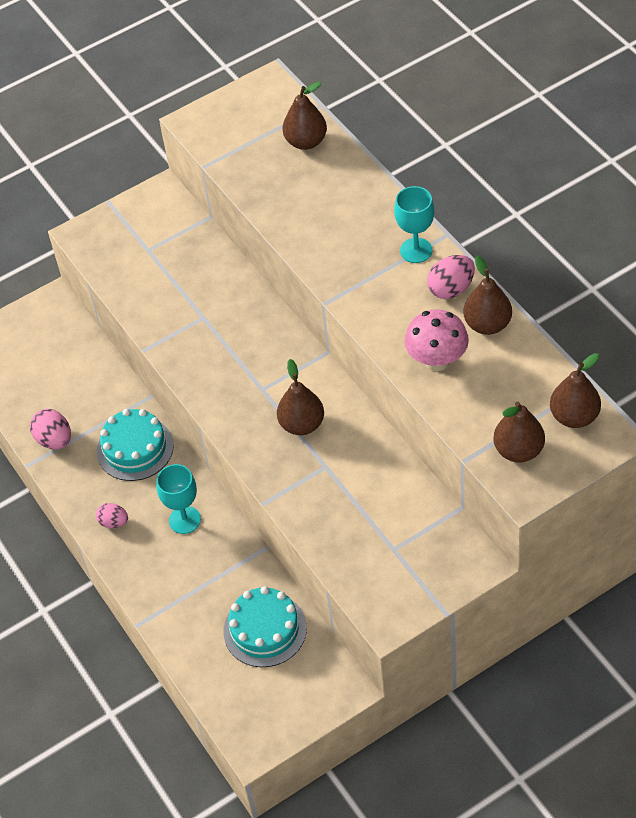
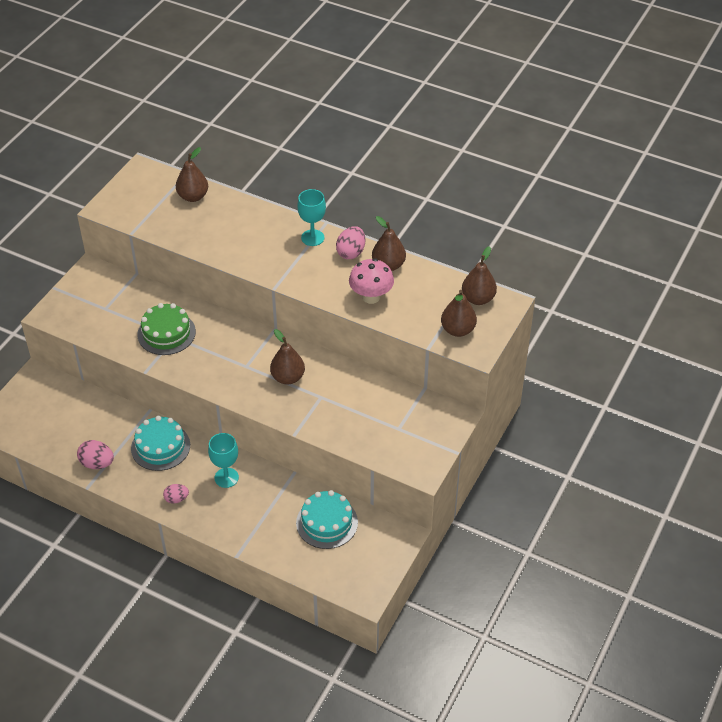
camera: 35 degrees left, 5 degrees down
none -> green cake [137,303,196,355]

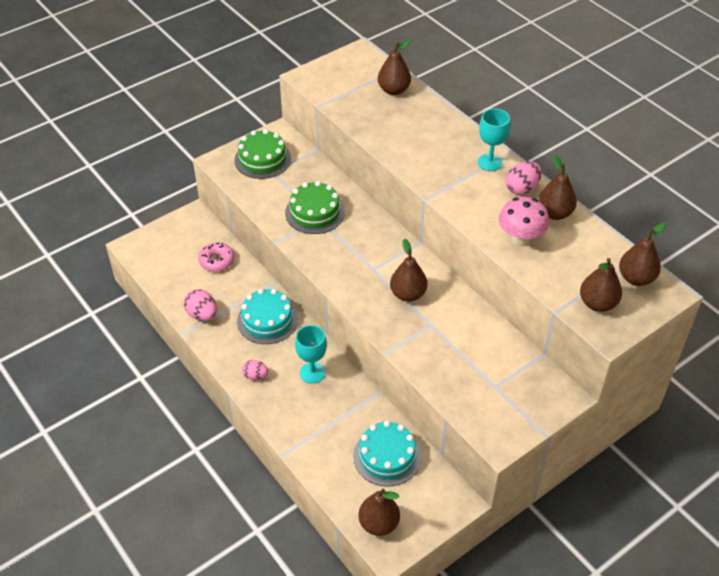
camera: 25 degrees right, 0 degrees up
none -> pink donut [198,243,234,272]
none -> green cake [234,129,291,179]
none -> brown pear [358,489,400,536]

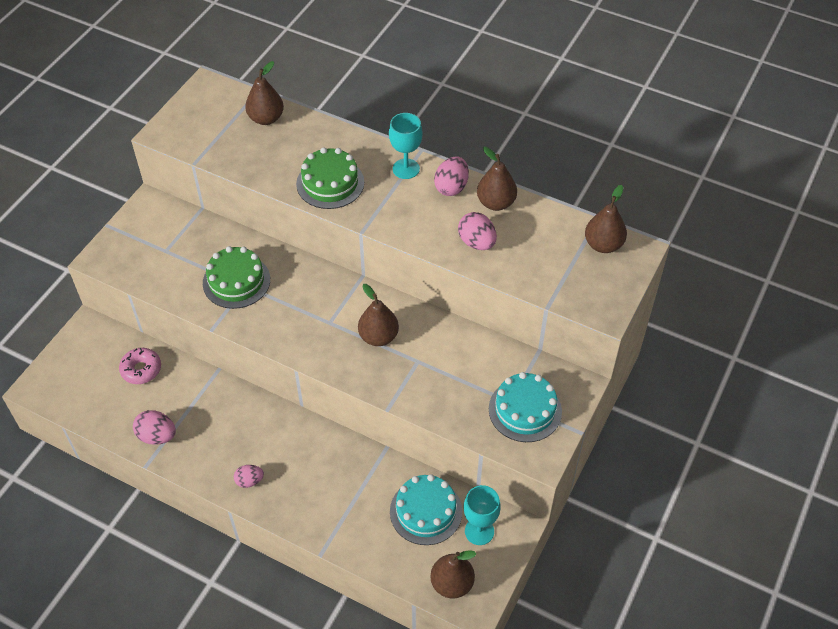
camera: 25 degrees left, 5 degrees up
green cake [234,129,291,179] -> green cake moved to [296,147,364,209]
turquoise cake [237,289,298,344] -> turquoise cake moved to [489,372,562,442]
turquoise goblet [295,325,327,384] -> turquoise goblet moved to [464,485,501,545]
pink mushroom [499,197,549,247] -> pink egg [458,212,497,250]
brown pear [580,258,622,312] -> none

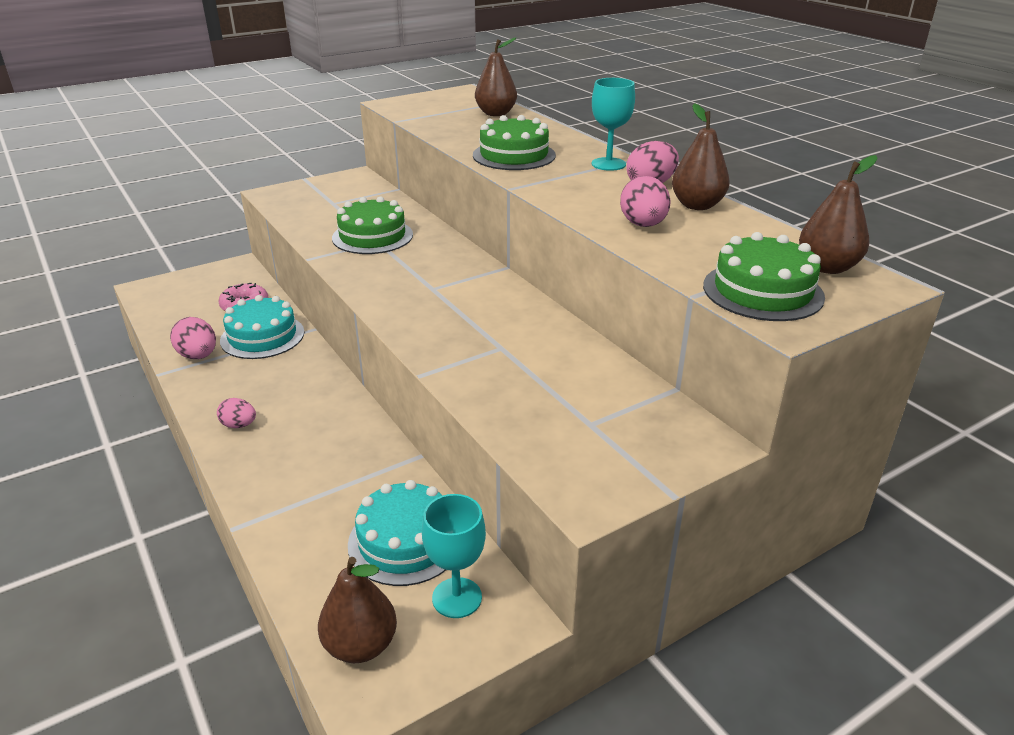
camera: 30 degrees right, 20 degrees down
brown pear [358,284,399,346] -> none
turquoise cake [489,372,562,442] -> turquoise cake moved to [220,295,304,359]
none -> green cake [703,232,825,321]

